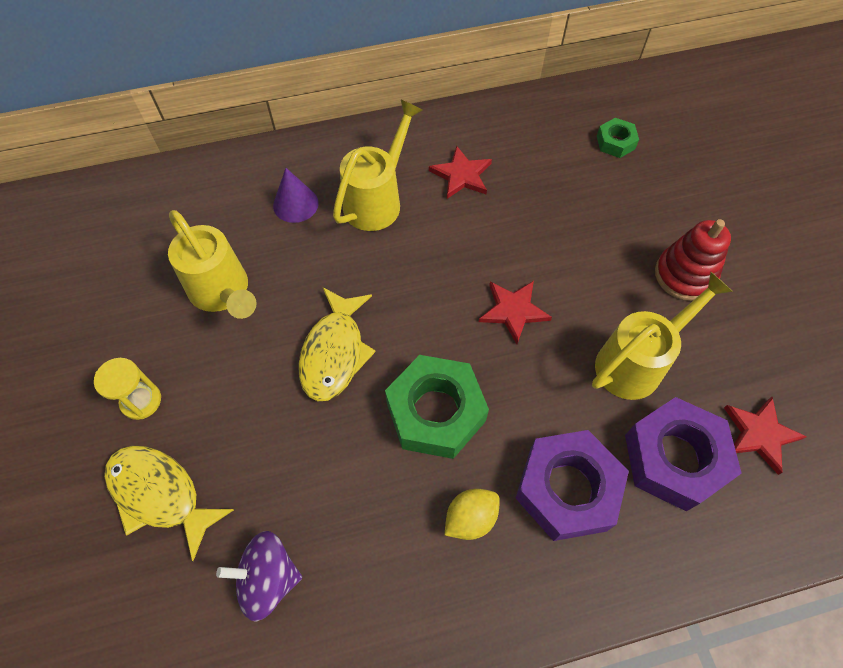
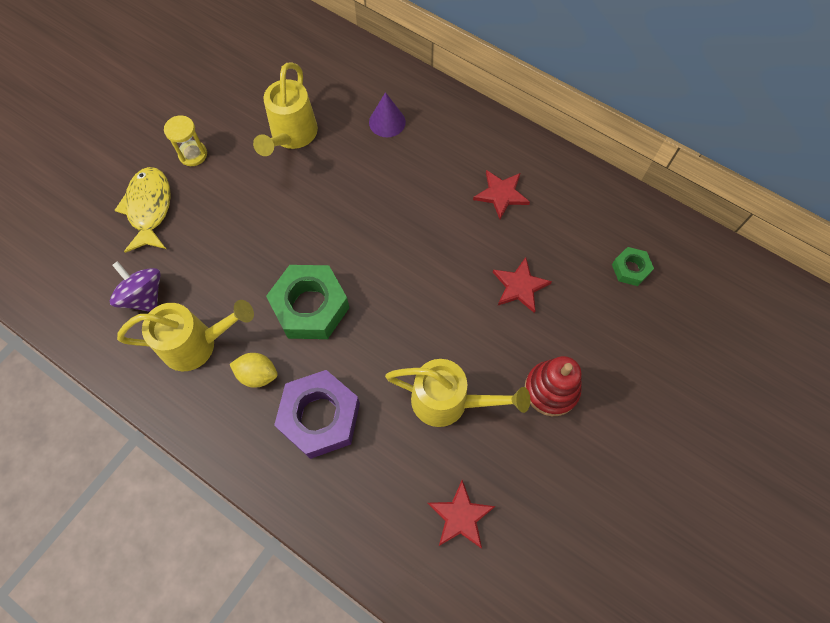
camera: 50 degrees right, 5 degrees up
yellow fish [298,288,376,401] -> none
yellow watering can [333,100,423,231] -> yellow watering can moved to [117,300,254,371]
red star [479,281,552,344] -> red star moved to [493,257,552,313]
purple nut [625,397,742,511] -> none

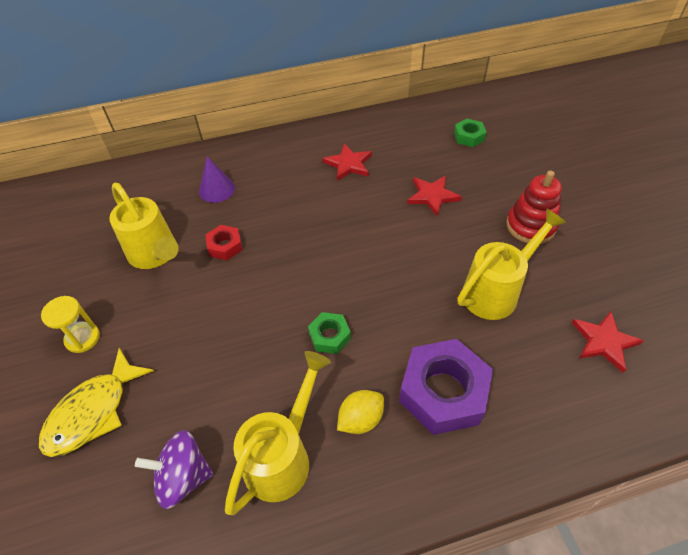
camera: 50 degrees left, 15 degrees down
yellow fish [114,167,171,253] -> yellow fish turned 90 degrees counterclockwise [39,348,154,457]
green nut [266,265,350,339] -> green nut [308,312,351,354], size x0.50
none -> red nut [205,225,242,260]

